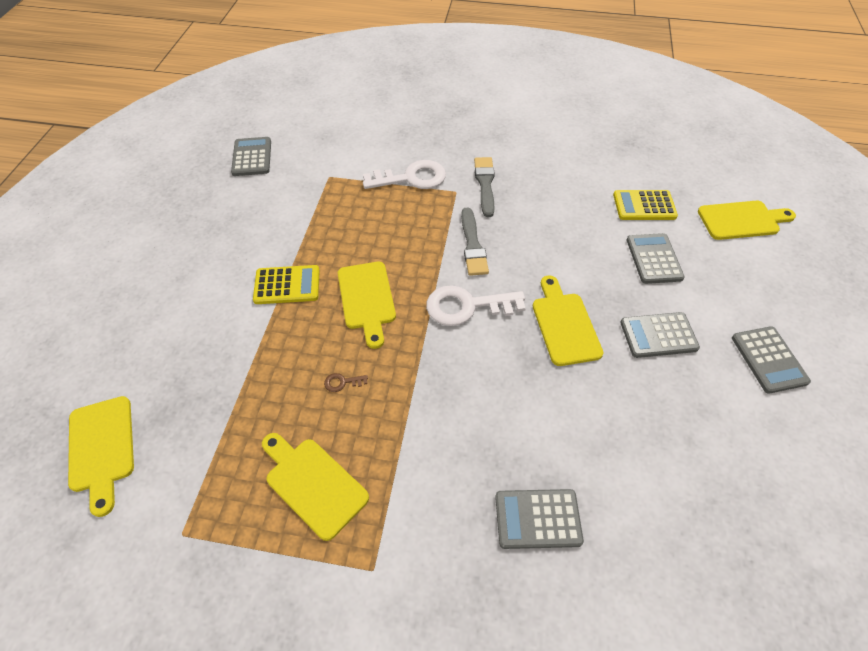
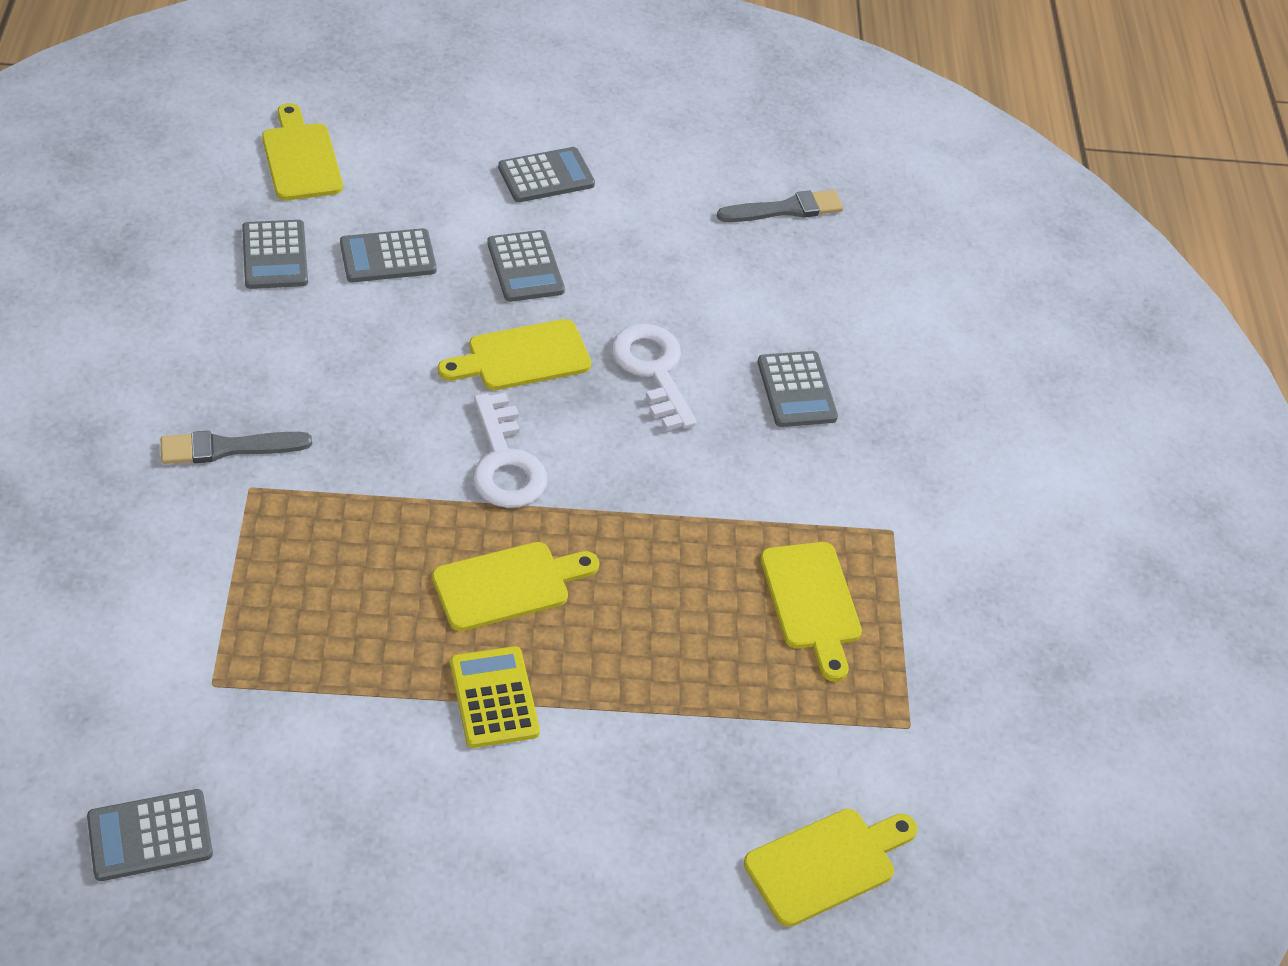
camera: 105 degrees left, 5 degrees down
yellow cutting board [262,433,369,541] -> yellow cutting board turned 45 degrees counterclockwise [760,542,862,682]
brown key [324,373,368,392] -> none
white key [363,160,446,189] -> white key moved to [611,324,697,431]
grey brush [461,208,489,276] -> grey brush moved to [717,190,843,222]
yellow calculator [613,190,678,220] -> grey calculator [242,220,308,289]

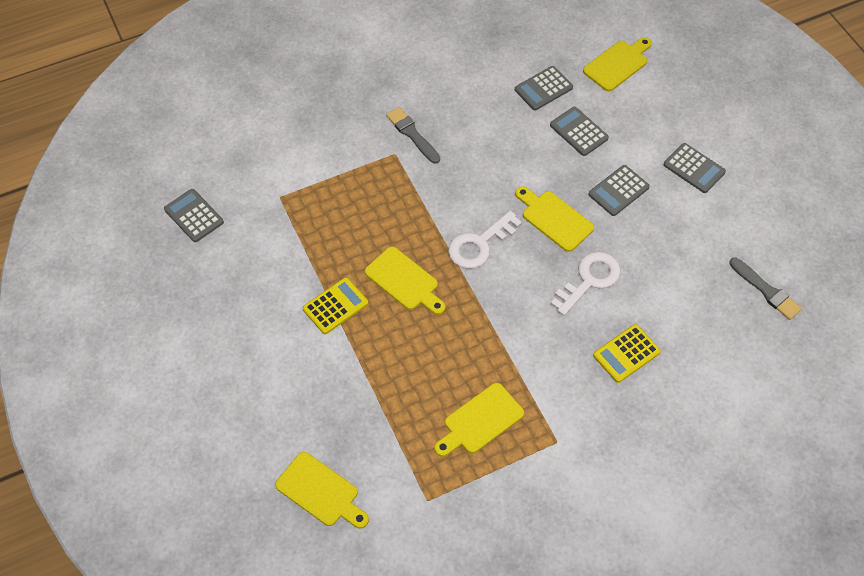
camera: 70 degrees right, 10 degrees up
grey calculator [758,351,838,427] -> yellow calculator [593,324,661,383]

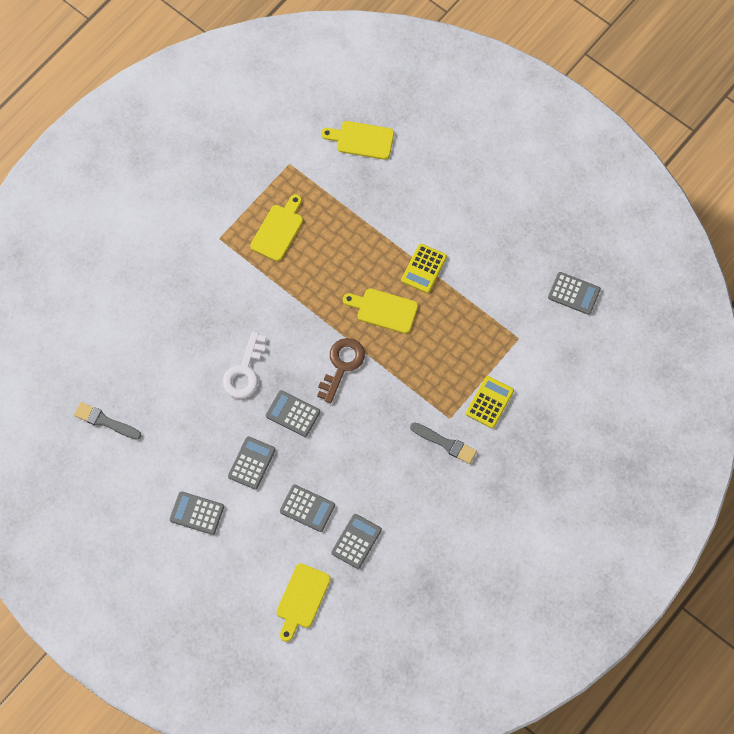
camera: 155 degrees right, 10 degrees up
white key [448,211,522,269] -> brown key [317,338,365,403]
yellow cutting board [515,186,594,252] -> grey calculator [266,390,320,437]
yellow calculator [593,324,661,383] -> yellow calculator moved to [466,376,514,428]

